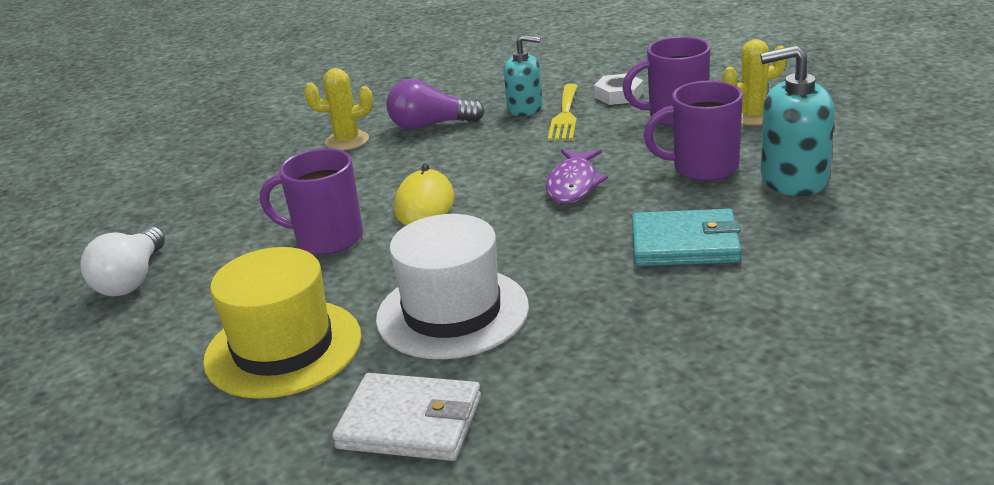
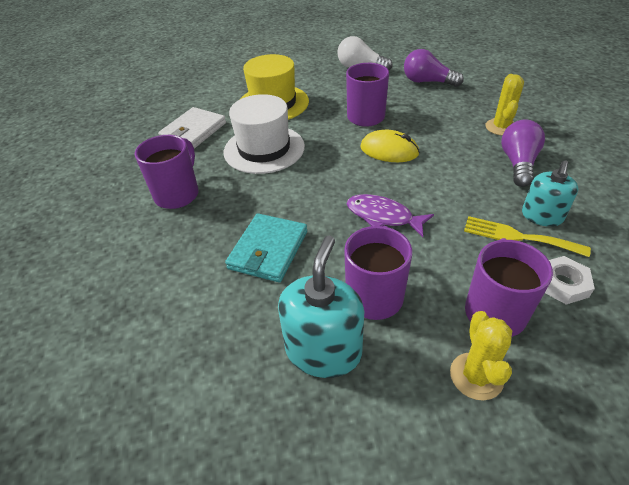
camera: 105 degrees right, 15 degrees up
none -> purple mug [135,135,199,209]
none -> purple light bulb [404,49,464,87]

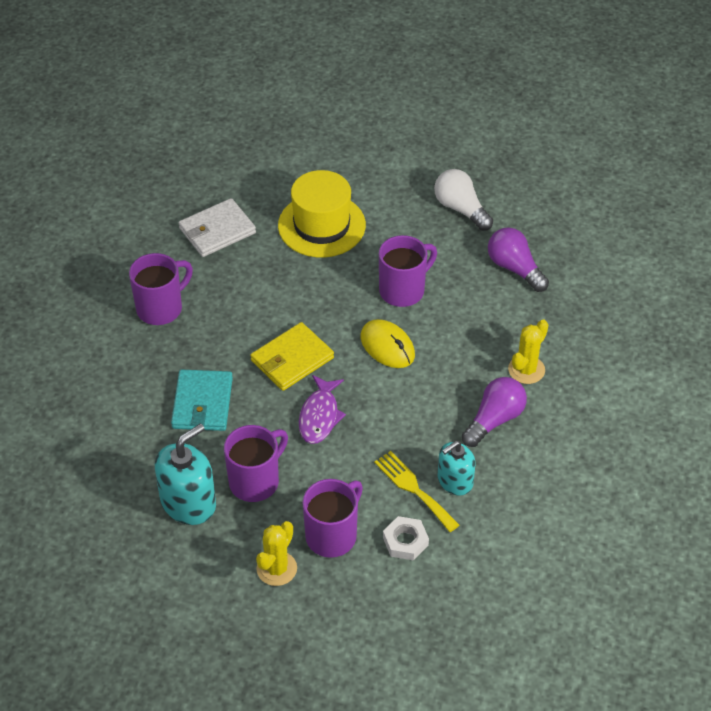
camera: 25 degrees right, 5 degrees up
white hat [224,94,305,174] -> none
turquoise wallet [225,213,307,282] -> turquoise wallet turned 45 degrees counterclockwise [171,370,233,431]
purple fish [347,194,434,237] -> purple fish turned 135 degrees counterclockwise [299,375,346,444]
none -> yellow wallet [250,322,334,391]

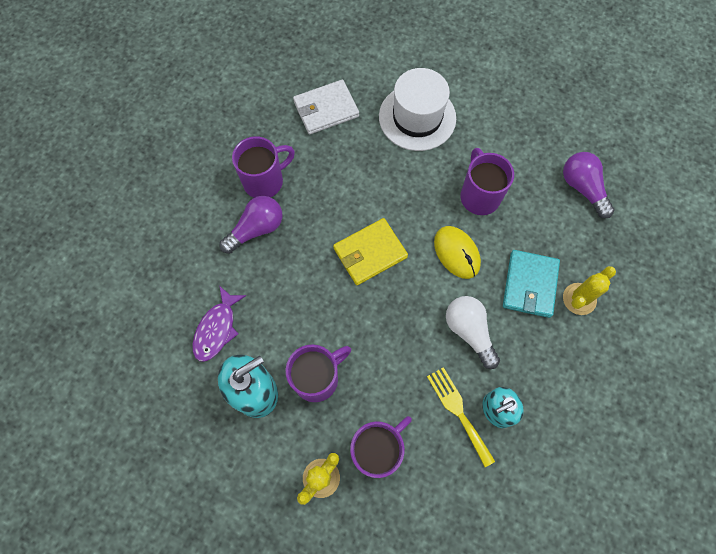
camera: 10 degrees right, 20 degrees up
turquoise wallet [171,370,233,431] -> turquoise wallet moved to [503,250,560,318]
yellow hat [278,170,366,257] -> white hat [379,68,456,151]
purple fish [299,375,346,444] -> purple fish moved to [192,287,246,362]
purple mug [379,235,437,307] -> purple mug turned 75 degrees counterclockwise [460,148,514,215]
white nut [383,516,429,561] -> none
white light bulb [434,169,493,231] -> white light bulb moved to [446,296,500,369]
purple light bulb [462,377,527,447] -> purple light bulb moved to [219,196,282,254]

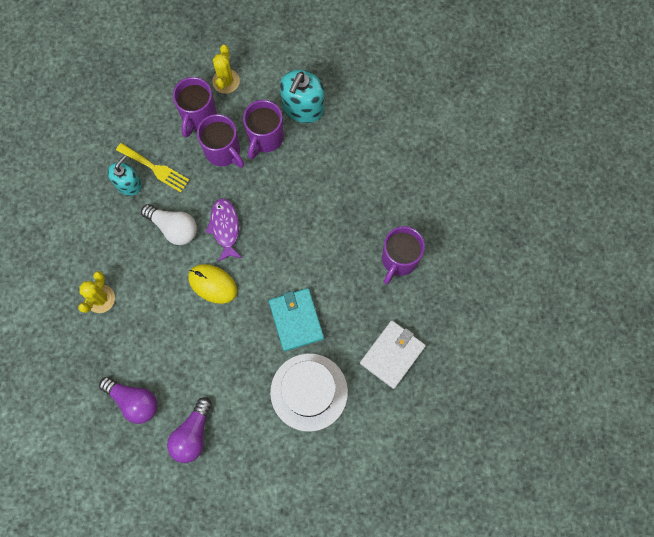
camera: 150 degrees right, 5 degrees up
purple fish [192,287,246,362] -> purple fish moved to [206,198,242,262]
purple light bulb [219,196,282,254] -> purple light bulb moved to [167,397,212,463]
yellow wallet [333,218,408,285] -> none
purple mug [460,148,514,215] -> purple mug moved to [197,114,244,168]
turquoise wallet [503,250,560,318] -> turquoise wallet moved to [269,288,324,351]

